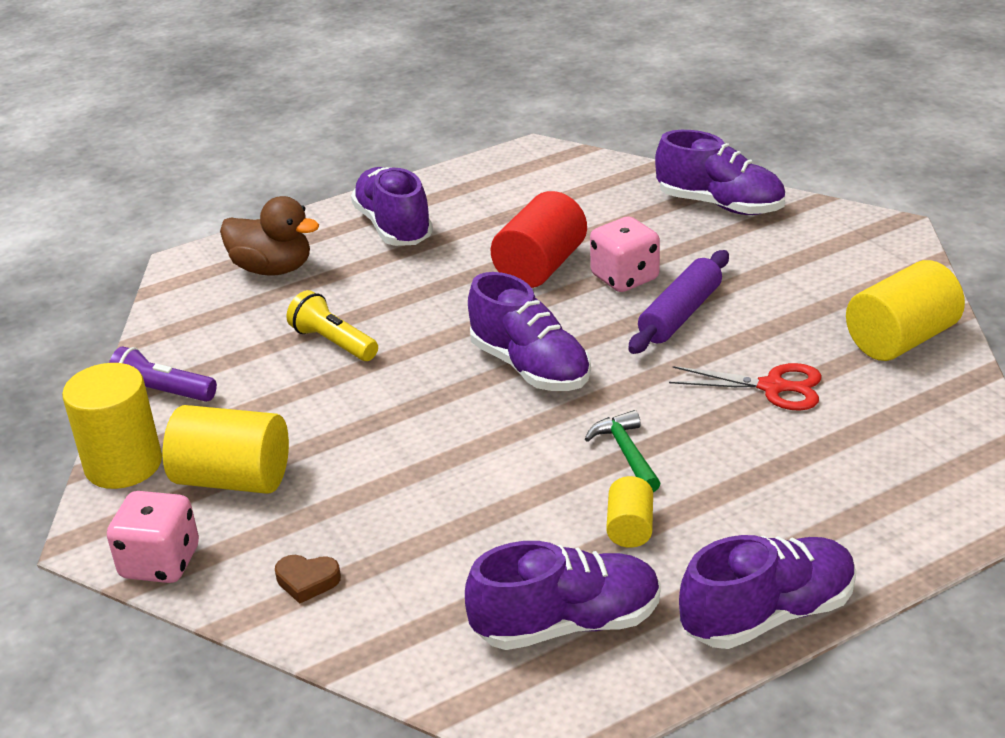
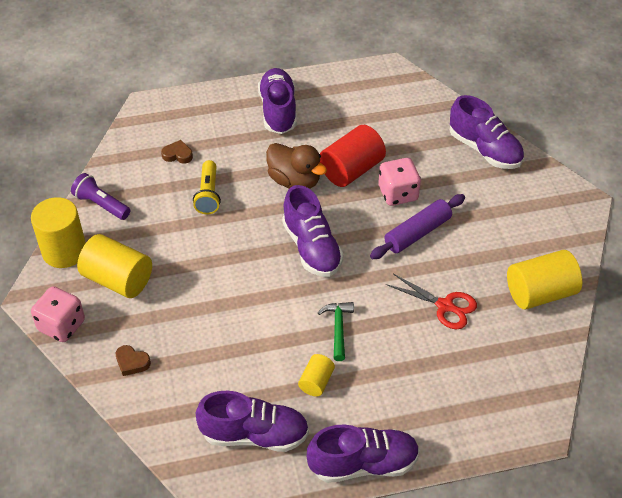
camera: 15 degrees right, 15 degrees up
brown duck [220,196,319,276] -> brown duck moved to [266,143,327,189]
yellow flashlight [287,290,378,361] -> yellow flashlight turned 150 degrees counterclockwise [193,160,221,215]
none -> brown heart [161,140,193,164]

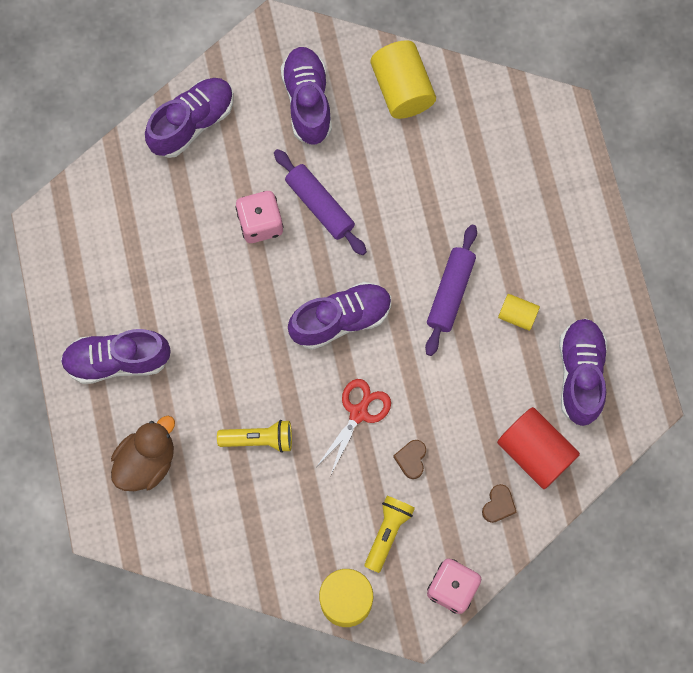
camera: 90 degrees left, 25 degrees up
purple flashlight [71,173,130,220] -> none
yellow cylinder [77,234,152,298] -> yellow flashlight [364,496,415,573]
brown heart [161,140,193,164] -> brown heart moved to [393,440,426,479]
brown duck [266,143,327,189] -> brown duck moved to [111,416,175,491]
purple shoe [307,424,420,483] -> purple shoe moved to [281,47,332,145]
green hammer [318,302,354,361] -> purple rolling pin [425,225,477,356]
red cylinder [320,125,386,187] -> red cylinder moved to [497,407,580,489]
red scissors [386,274,477,329] -> red scissors moved to [317,379,391,474]

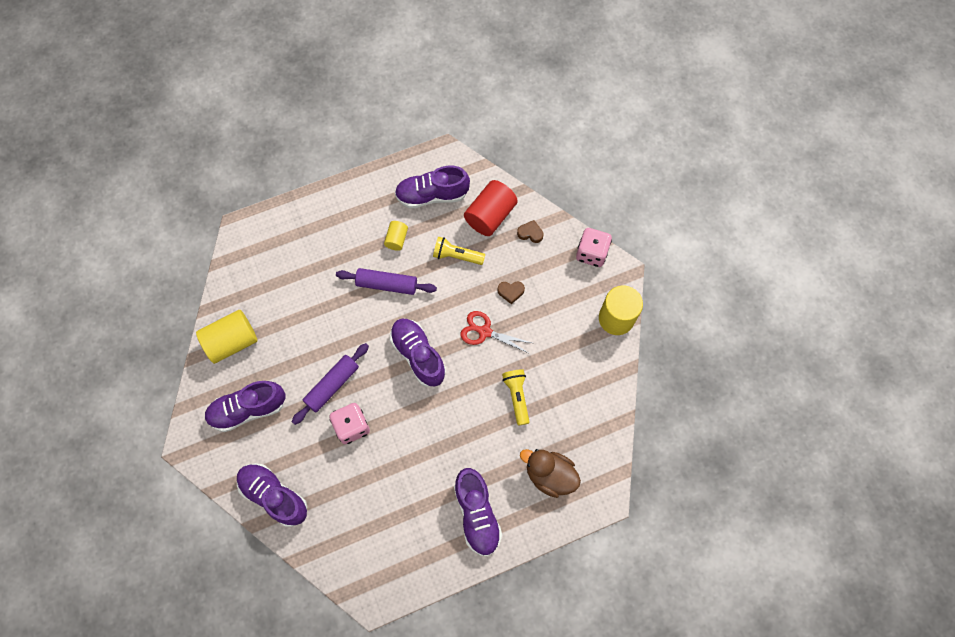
camera: 100 degrees left, 5 degrees down
yellow flashlight [364,496,415,573] -> yellow flashlight moved to [433,237,485,265]

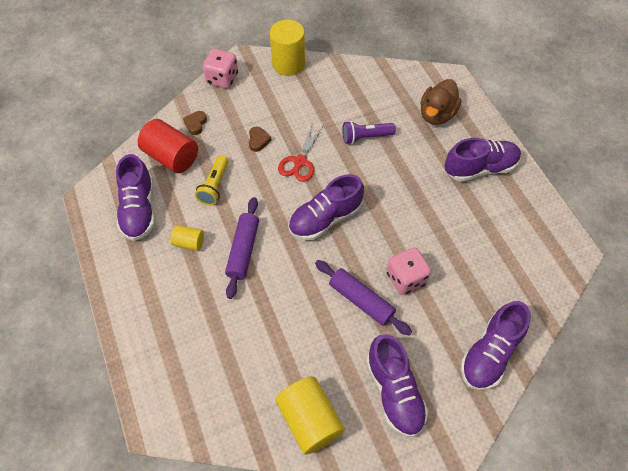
camera: 90 degrees left, 10 degrees down
yellow flashlight [502,369,530,426] -> purple flashlight [342,121,396,144]

